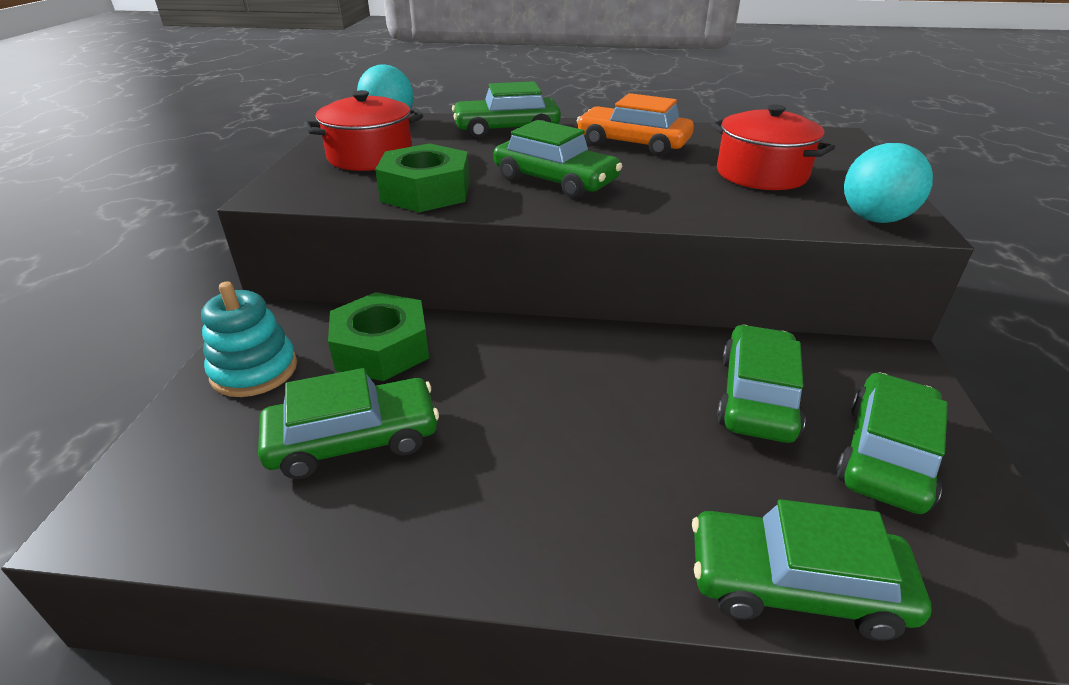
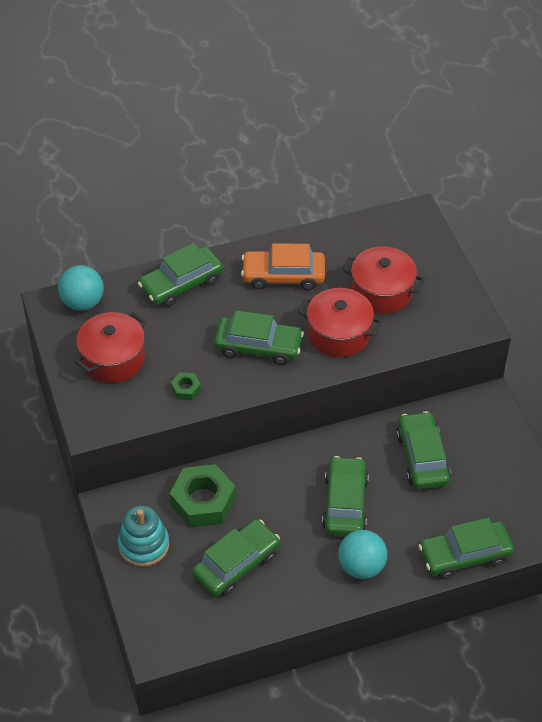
camera: 25 degrees left, 15 degrees up
green nut [375,143,470,212] -> green nut [171,372,201,400], size x0.46
green car [836,373,948,514] -> green car moved to [322,456,369,536]
turquoise ball [844,143,933,223] -> turquoise ball moved to [338,530,387,579]
none -> red pot [298,288,383,357]

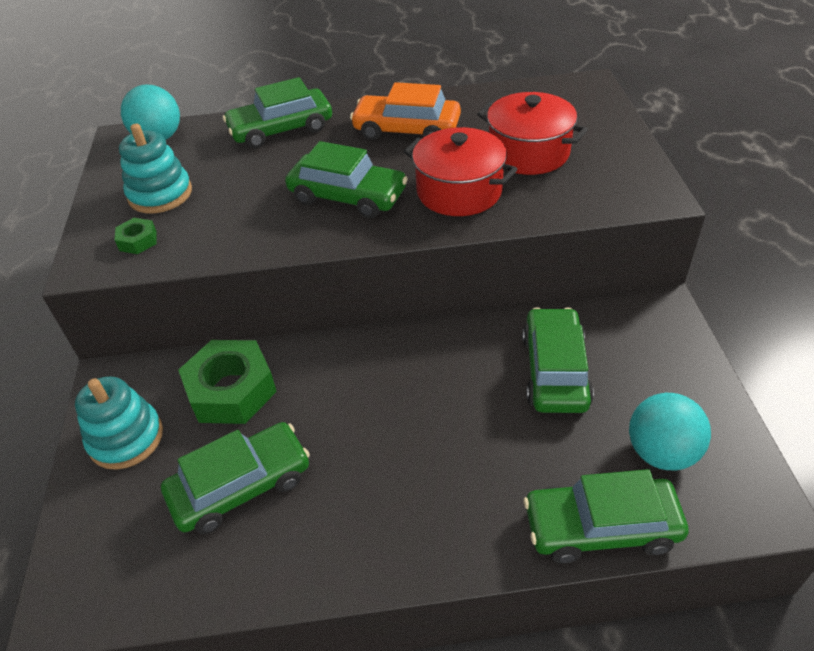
camera: 15 degrees right, 5 degrees down
red pot [75,312,146,383] -> turquoise stacking toy [119,124,192,213]
green nut [171,372,201,400] -> green nut moved to [115,218,157,254]
green car [322,456,369,536] -> none
turquoise ball [338,530,387,579] -> turquoise ball moved to [629,393,711,470]

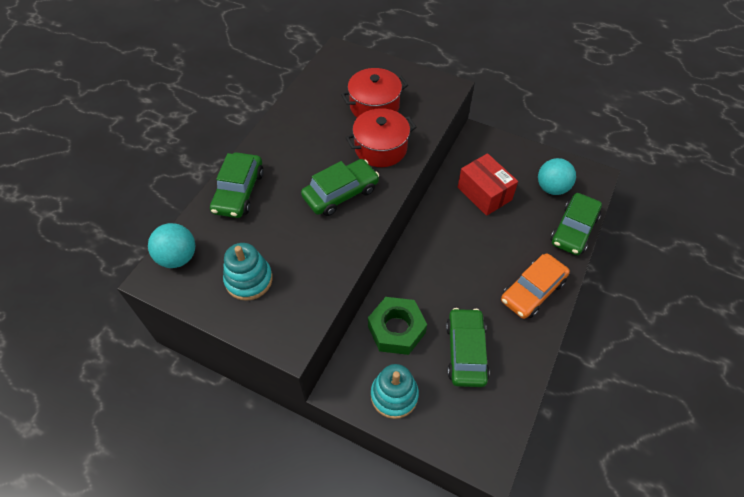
camera: 60 degrees left, 10 degrees up
green nut [115,218,157,254] -> none
orange car [350,82,461,140] -> orange car moved to [501,254,570,319]
green car [522,308,594,413] -> red box [458,153,518,216]

